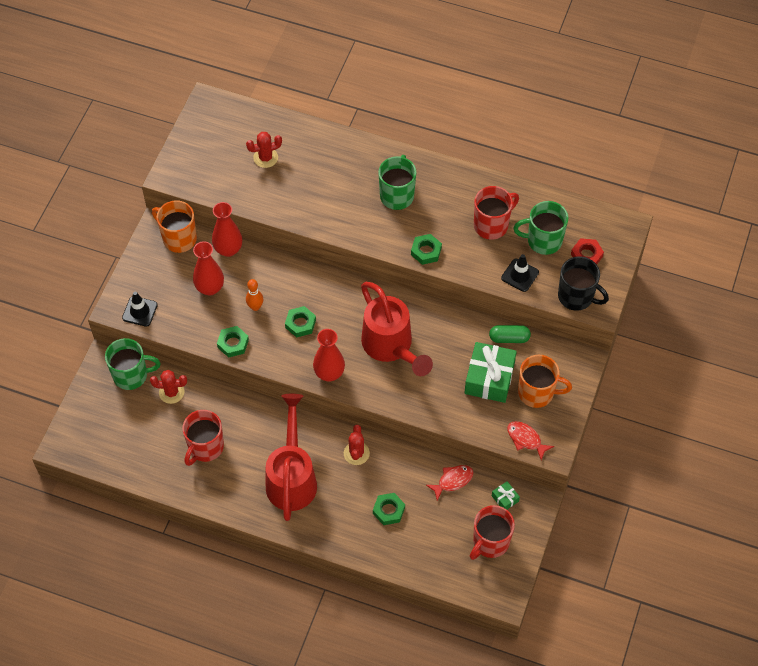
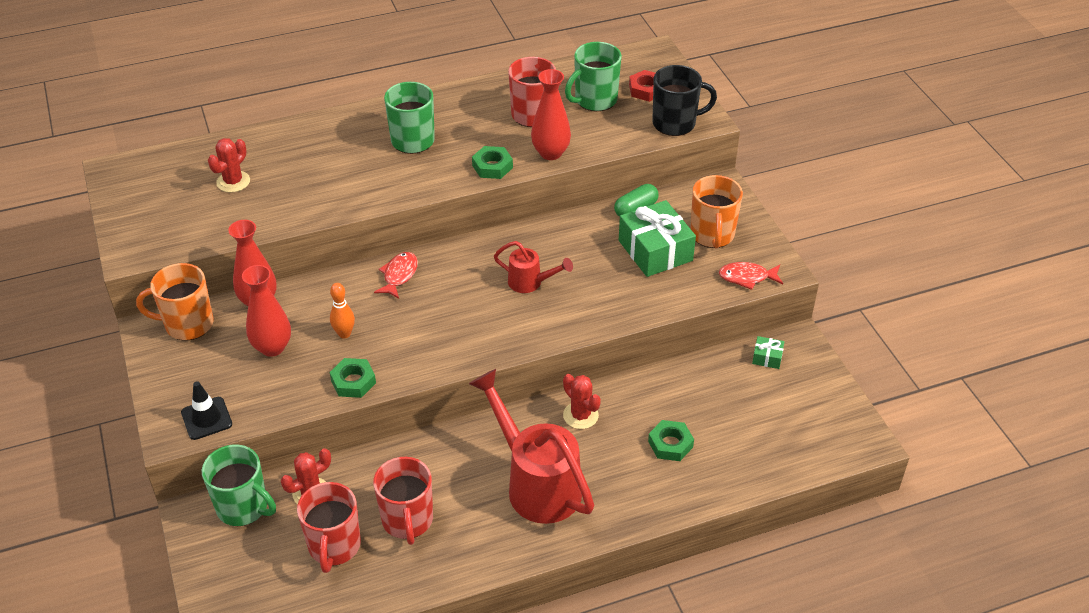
camera: 40 degrees left, 15 degrees down
green mug [105,338,160,390] -> green mug turned 75 degrees clockwise [201,445,276,526]
green nut [285,306,316,337] -> none
red vase [313,329,345,382] -> red vase moved to [531,69,571,160]
red watering can [361,282,433,376] -> red watering can [494,241,573,293], size x0.50
red fish [426,465,473,501] -> red fish moved to [374,252,418,299]
red mug [470,505,515,560] -> red mug moved to [297,482,361,573]
black traffic cone [501,254,539,292] -> none
orange mug [518,355,572,408] -> orange mug turned 120 degrees clockwise [690,175,743,249]

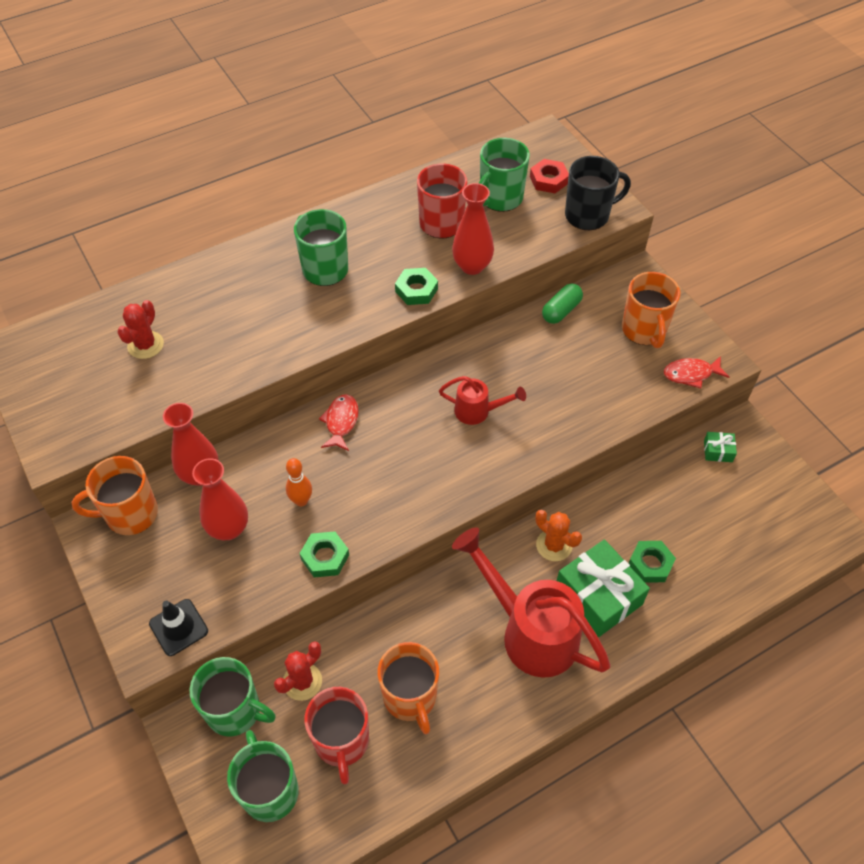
camera: 10 degrees left, 10 degrees up
red mug [373,457,433,545] -> orange mug [378,642,439,734]
red cactus [563,374,601,429] -> orange cactus [535,510,582,561]
green gift [619,200,696,277] -> green gift moved to [557,539,650,637]
none -> green mug [227,730,299,822]

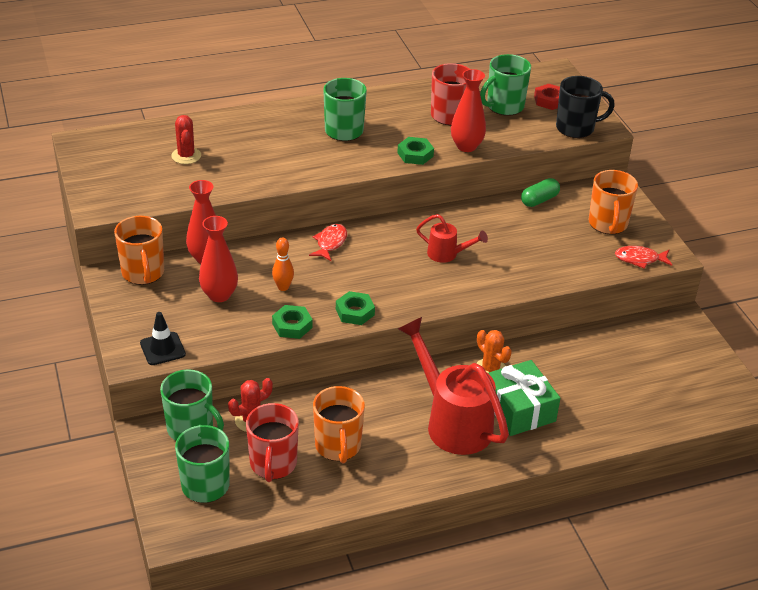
camera: 10 degrees right, 15 degrees down
orange mug [72,456,158,535] -> orange mug turned 105 degrees counterclockwise [114,216,164,285]
red cactus [117,300,164,359] -> red cactus turned 45 degrees counterclockwise [171,115,201,164]
green nut [629,541,676,583] -> green nut moved to [336,291,375,325]
green gift [704,432,737,462] -> none

